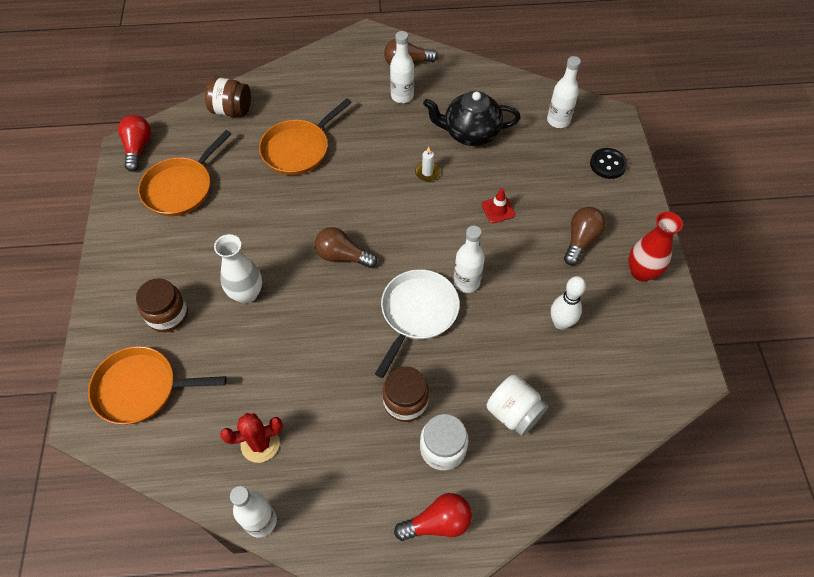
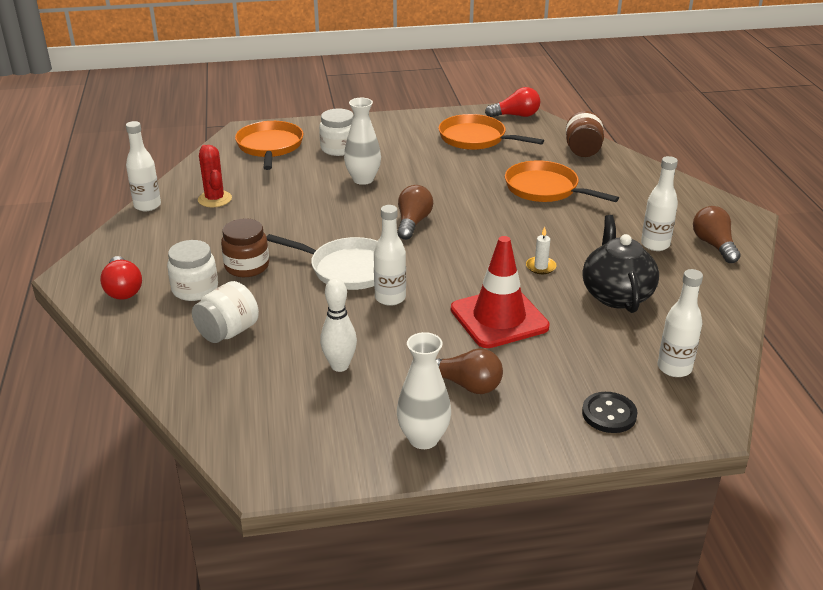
camera: 85 degrees right, 25 degrees down
brown jar [136,278,188,332] -> white jar [319,109,354,156]
red traffic cone [482,188,515,223] -> red traffic cone [451,236,550,348], size x2.27
red vase [628,212,683,282] -> white vase [397,332,451,449]

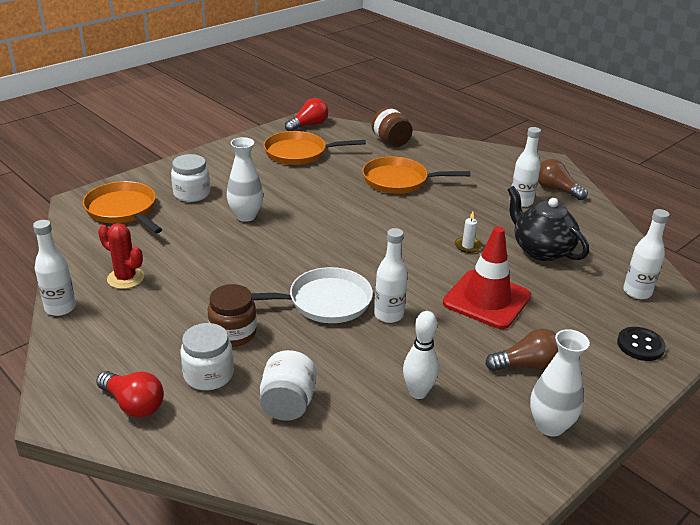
camera: 35 degrees left, 0 degrees up
brown light bulb [397,185,433,240] -> none

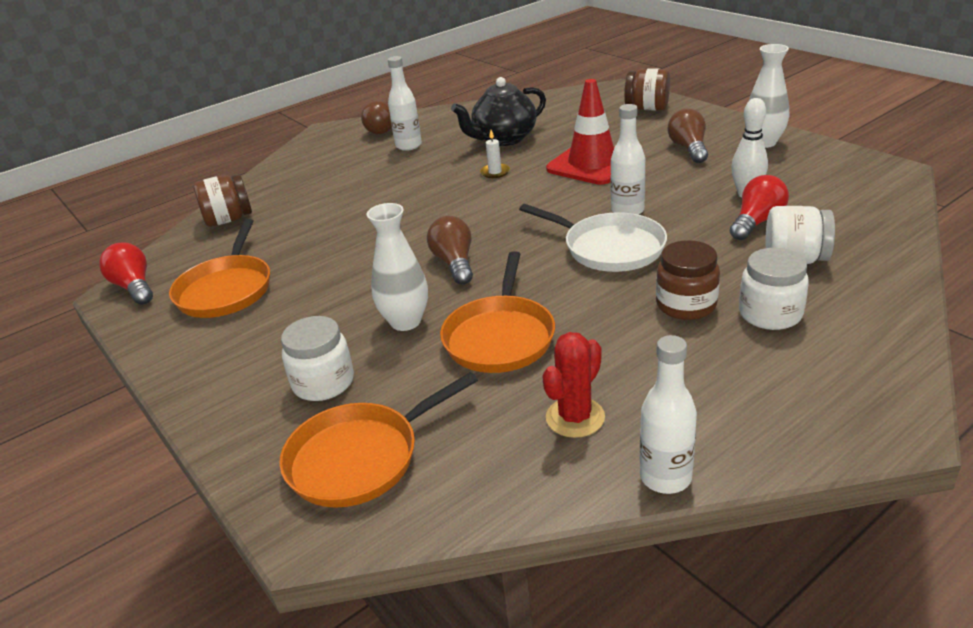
camera: 80 degrees left, 0 degrees up
red light bulb [96,371,164,418] -> red light bulb moved to [730,175,789,240]
white pan [252,267,373,323] -> white pan turned 135 degrees clockwise [519,204,667,272]
orange pan [362,157,470,194] -> orange pan moved to [440,251,555,373]
black button [617,327,666,361] -> brown jar [624,68,670,110]
white bottle [623,209,669,299] -> none
none -> brown light bulb [427,216,473,285]

